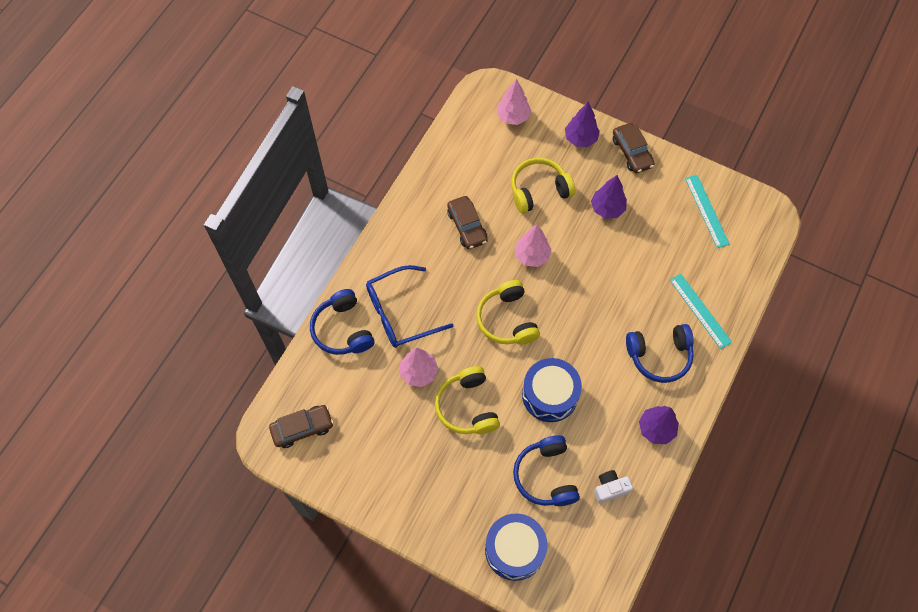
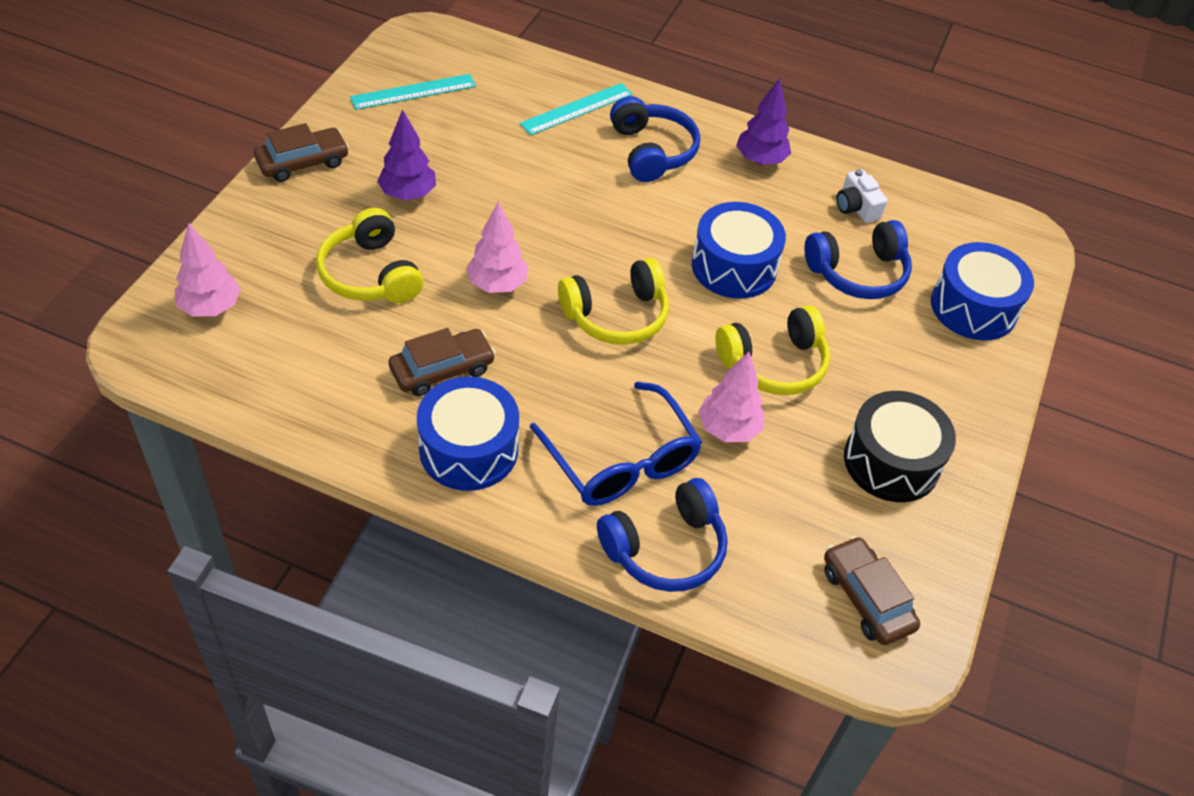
camera: 100 degrees left, 15 degrees down
purple tree [565,102,600,147] -> none
none -> blue drum [417,377,519,491]
none -> black drum [844,391,956,502]

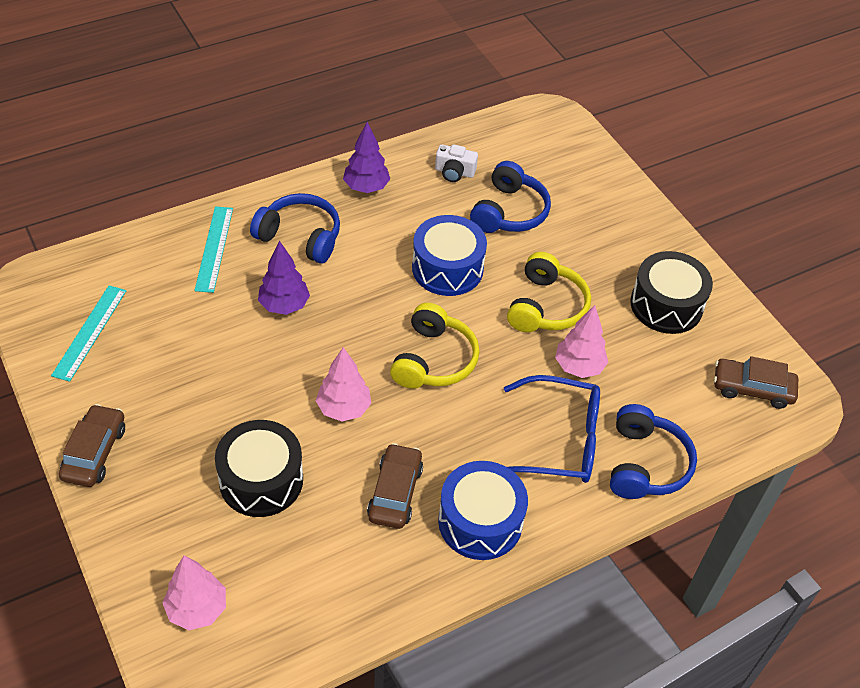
camera: 50 degrees left, 0 degrees up
yellow headphones [316,208,423,303] -> black drum [215,420,303,517]
purple tree [377,109,436,200] -> purple tree moved to [258,241,310,315]
blue drum [931,242,1034,341] -> none

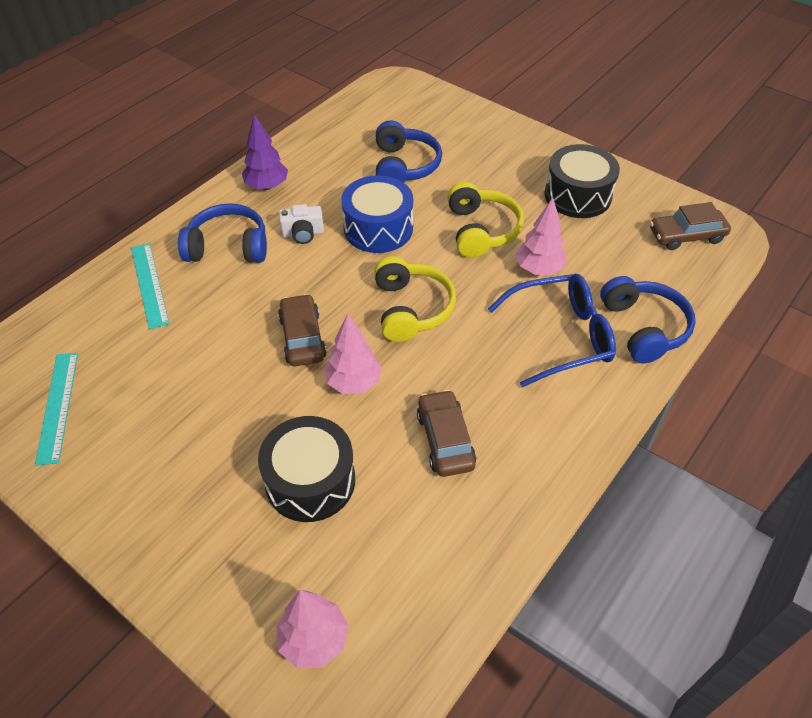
camera: 20 degrees left, 0 degrees up
brown car [59,404,125,487] -> brown car moved to [278,294,327,366]
purple tree [258,241,310,315] -> none
white camera [435,144,478,182] -> white camera moved to [279,204,324,244]
blue drum [438,461,528,560] -> none

